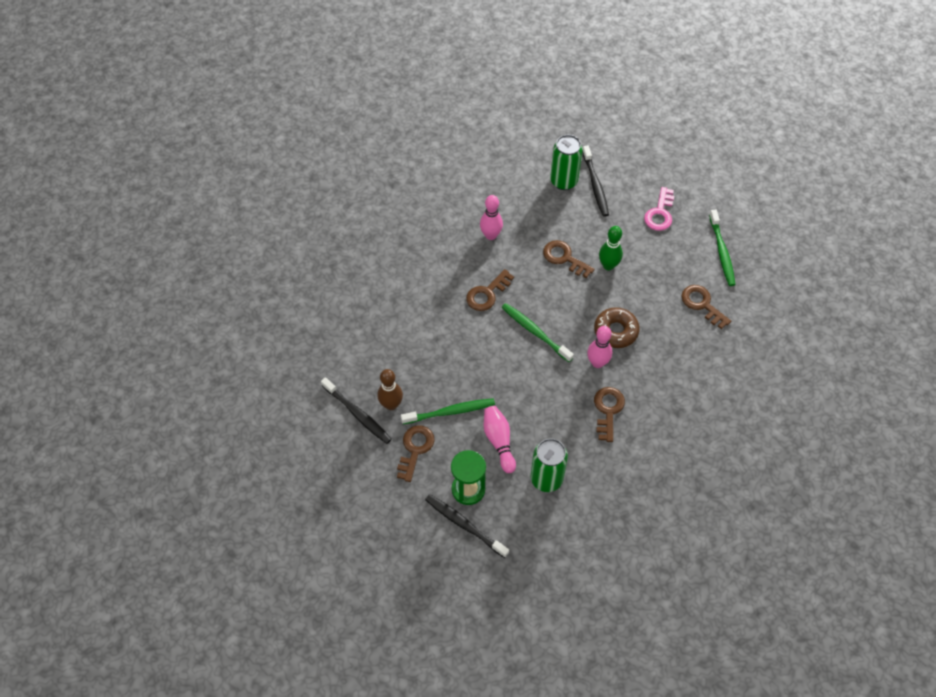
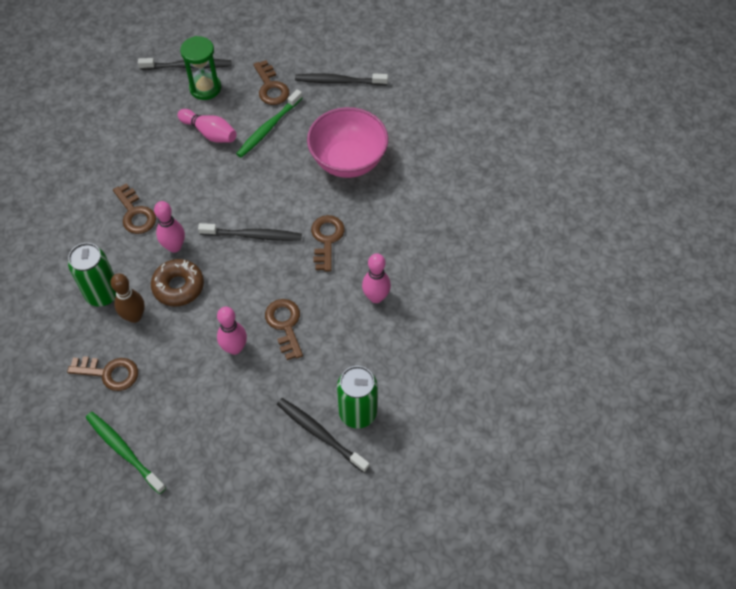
camera: 140 degrees right, 0 degrees up
brown bowling pin [377,369,403,410] -> brown bowling pin moved to [110,273,145,323]
green toothbrush [502,303,574,362] -> black toothbrush [198,223,302,241]
green can [531,438,568,492] -> green can moved to [68,243,116,307]
brown key [543,240,595,278] -> brown key turned 105 degrees counterclockwise [265,299,303,360]
green bowling pin [599,226,623,270] -> pink bowling pin [217,307,247,355]
pink key [644,187,674,231] -> none
none -> pink bowl [307,107,388,178]

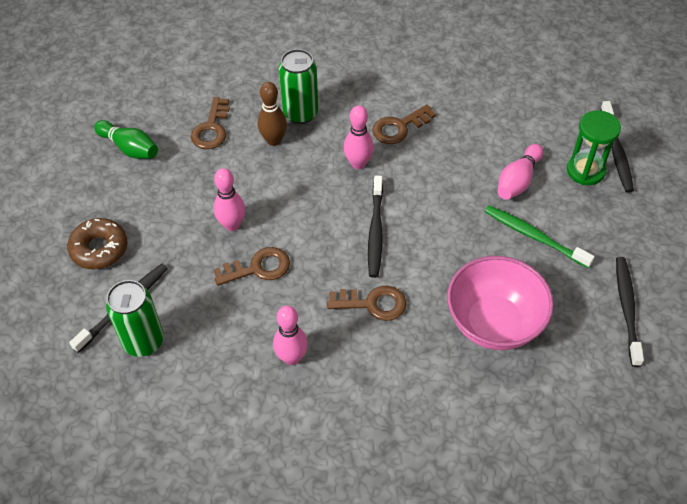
camera: 90 degrees right, 5 degrees down
green toothbrush [86,412,166,494] -> green bowling pin [94,120,158,159]
brown donut [151,259,204,307] -> brown donut moved to [67,218,127,269]
brown key [253,60,290,105] -> none

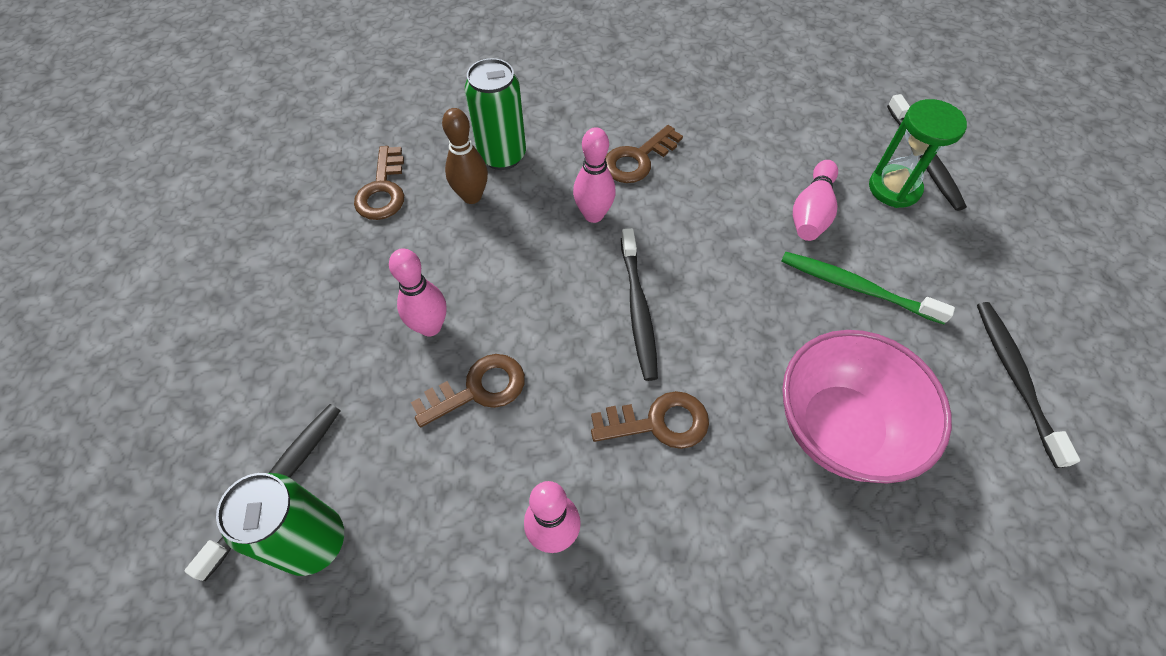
camera: 10 degrees left, 5 degrees up
brown donut [67,218,127,269] -> none
green bowling pin [94,120,158,159] -> none

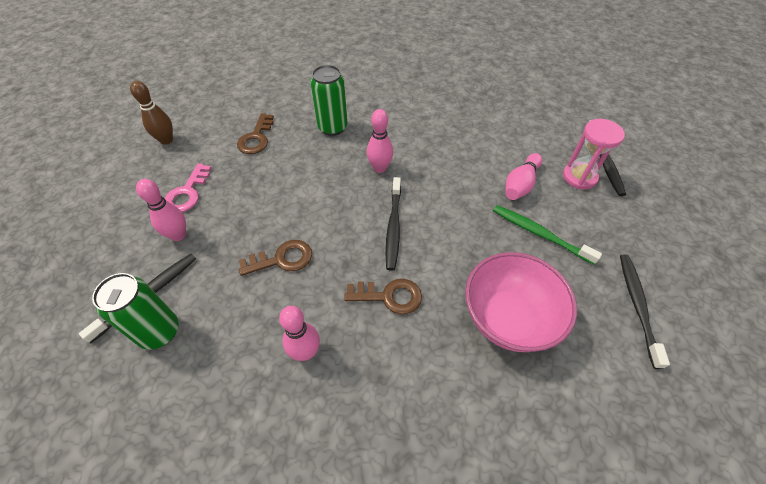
camera: 10 degrees right, 5 degrees down
pink bowling pin [389,248,447,336] -> pink bowling pin moved to [136,179,186,241]
brown bowling pin [442,108,488,204] -> brown bowling pin moved to [130,81,173,145]
brown key [605,125,683,183] -> none
green hourglass [869,99,967,208] -> pink hourglass [563,119,625,190]
none -> pink key [165,163,211,212]

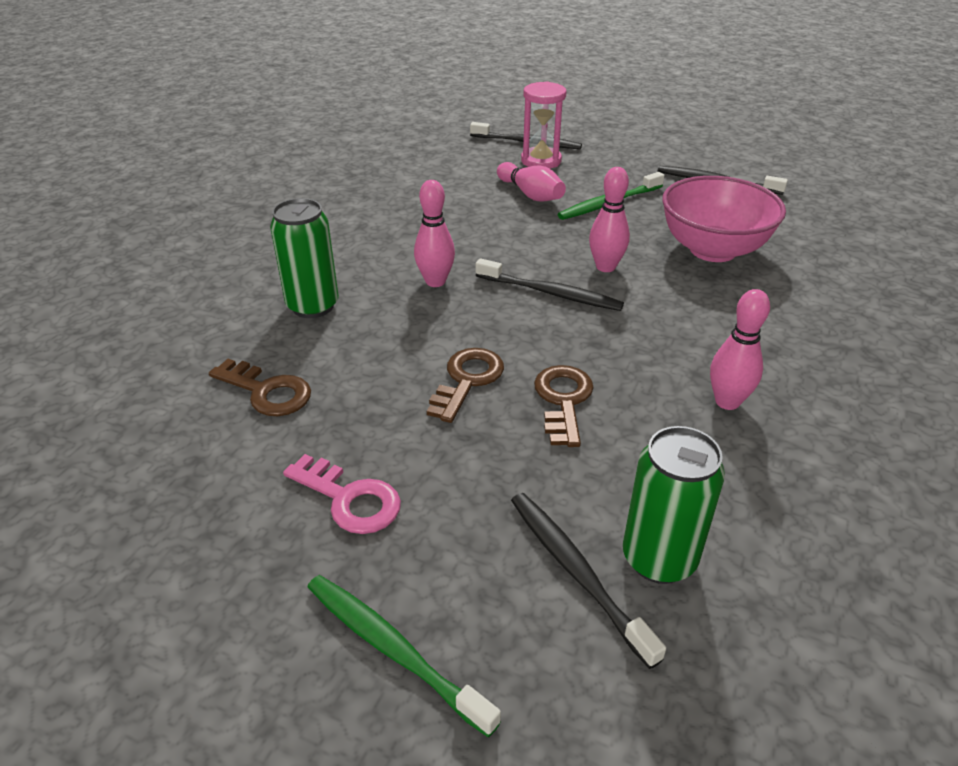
camera: 70 degrees left, 15 degrees down
brown bowling pin [130,81,173,145] -> none
pink bowling pin [136,179,186,241] -> pink bowling pin moved to [589,167,630,272]
brown key [344,279,422,314] -> brown key moved to [427,348,504,423]
none -> green toothbrush [308,575,501,737]

